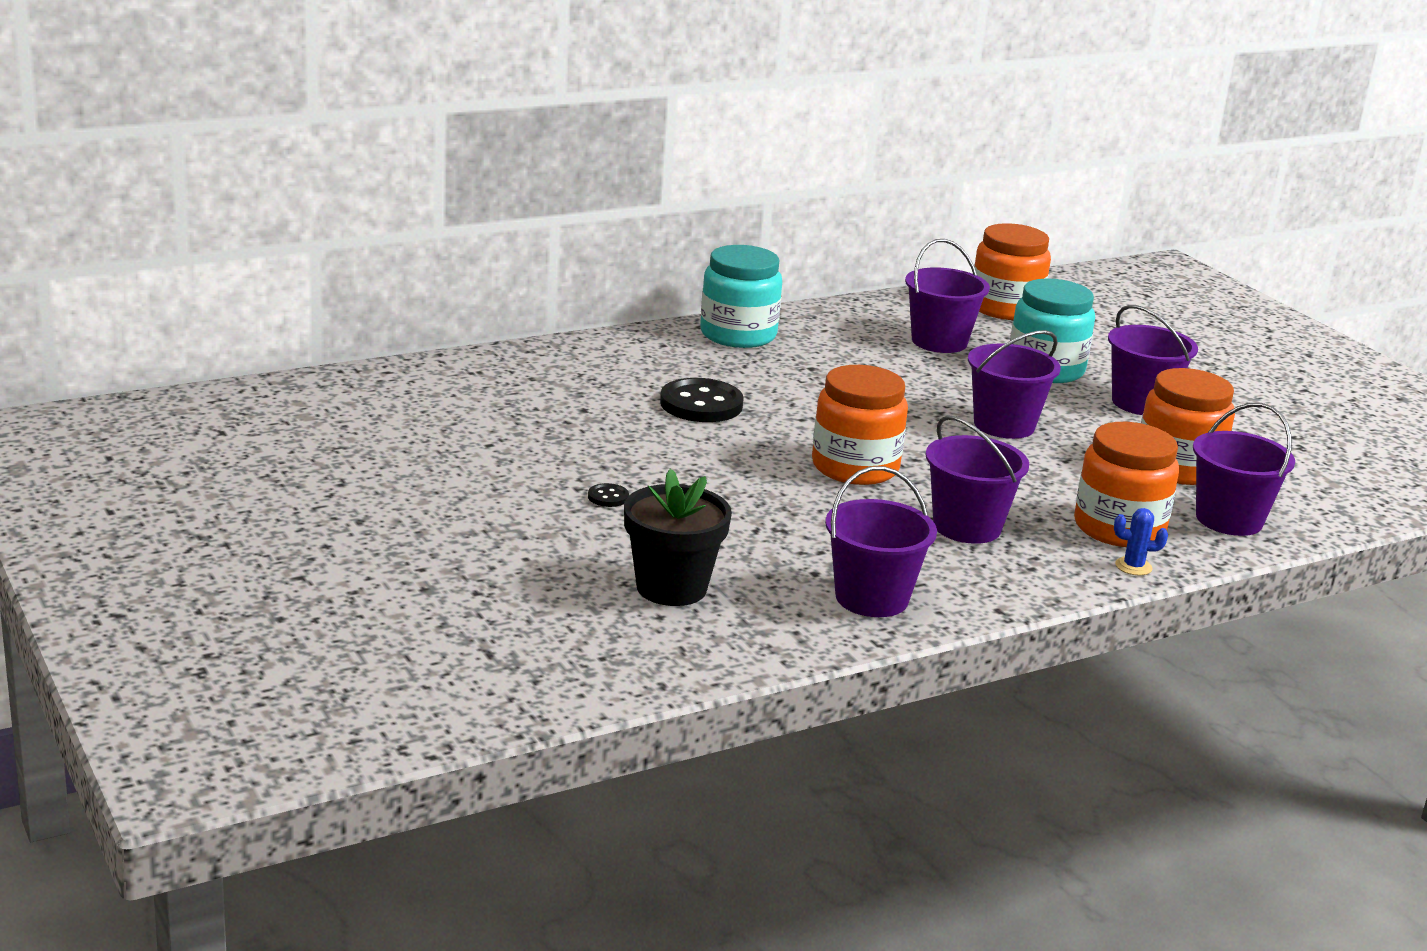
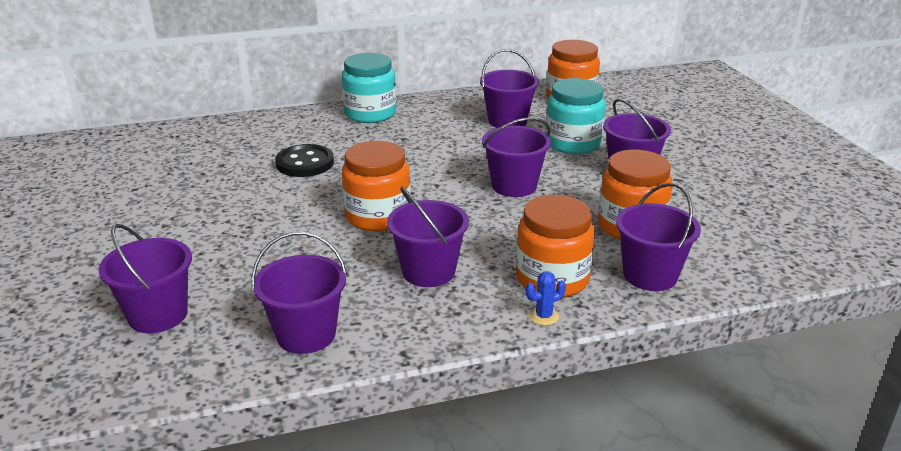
camera: 15 degrees right, 5 degrees up
black button [588,483,629,507] -> none
black flower pot [624,469,732,606] -> purple bucket [98,224,192,333]
blue cactus [1114,508,1168,576] -> blue cactus turned 45 degrees counterclockwise [526,271,566,325]

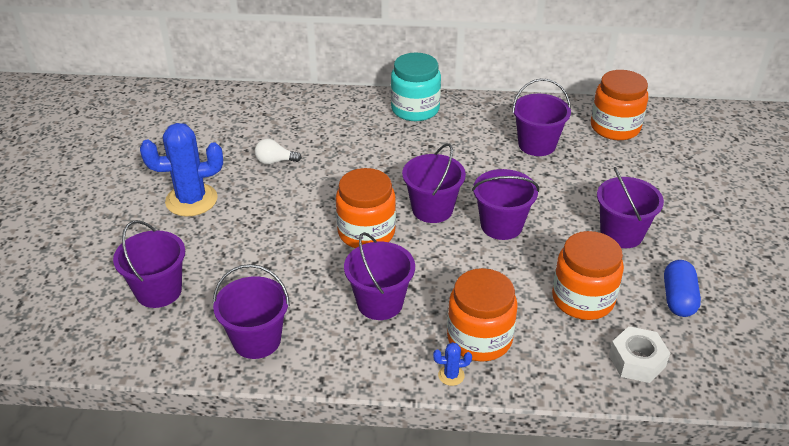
camera: 20 degrees right, 10 degrees up
black button [275,144,334,177] -> none
turquoise jar [546,78,605,154] -> none
purple bucket [616,183,701,291] -> purple bucket moved to [402,143,466,223]
none -> blue cactus [140,123,223,216]
none -> white light bulb [255,139,302,165]
none -> white nut [609,326,670,383]
none -> blue capsule [664,260,701,317]

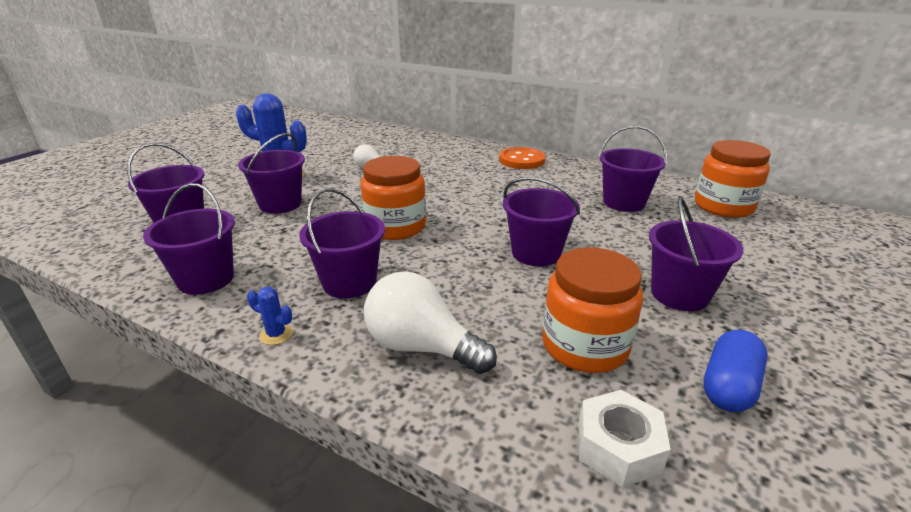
camera: 25 degrees right, 10 degrees down
turquoise jar [391,52,441,121] -> orange button [499,147,545,169]
purple bucket [402,143,466,223] -> purple bucket moved to [238,133,305,214]
blue cactus [433,342,472,386] -> blue cactus moved to [247,287,293,345]
orange jar [447,268,518,362] -> white light bulb [364,271,497,374]

